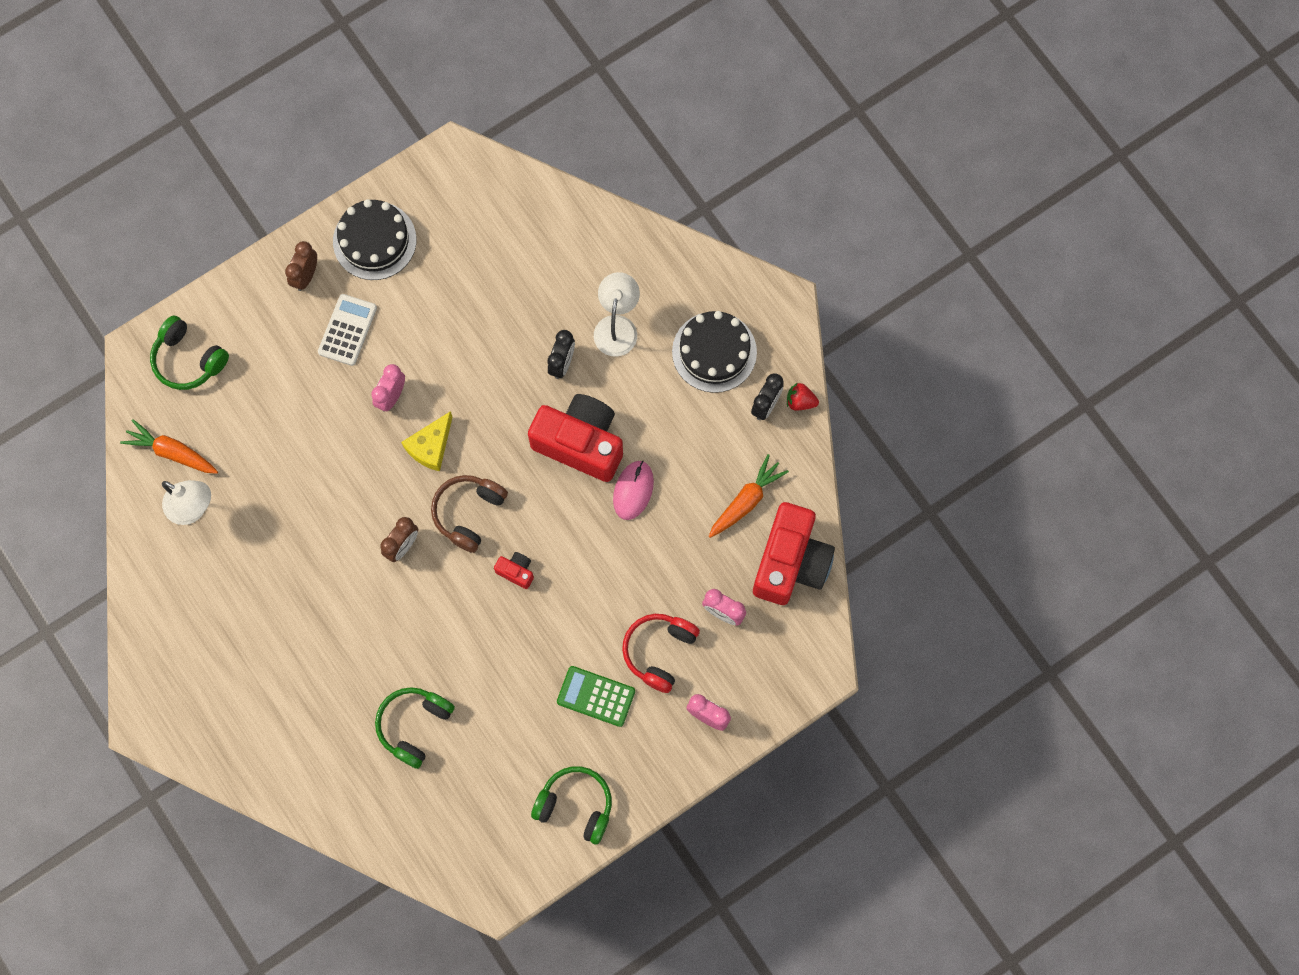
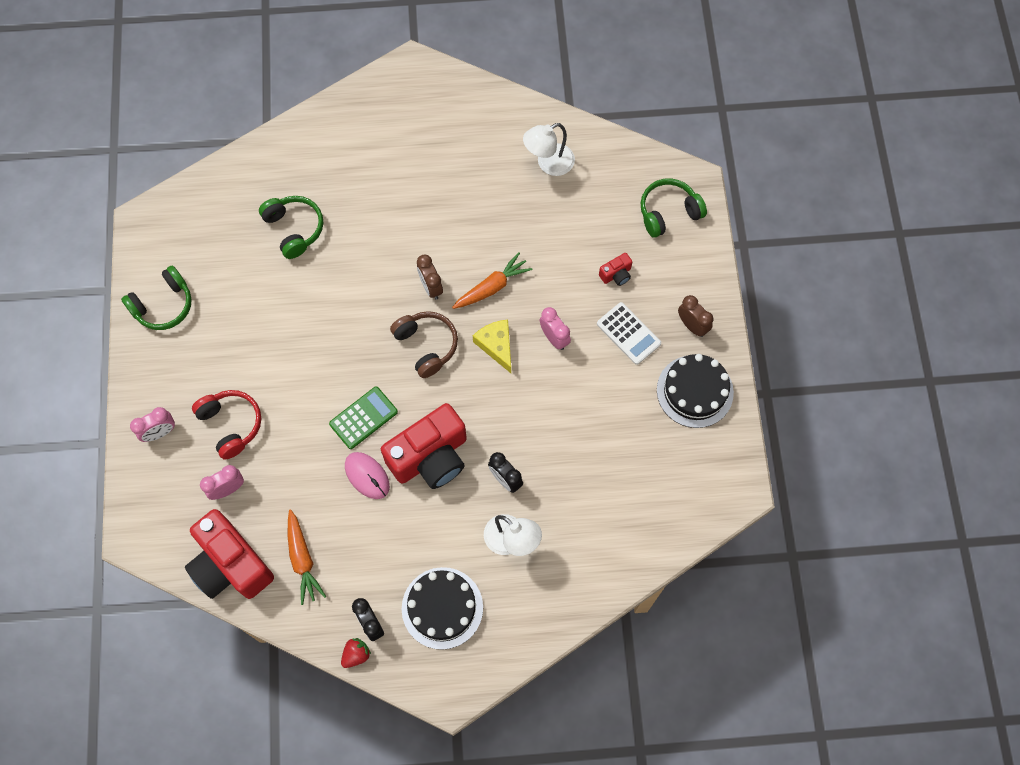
camera: 120 degrees right, 5 degrees down
orange carrot [120,419,218,474] -> orange carrot moved to [452,252,533,309]
red camera [494,552,534,589] -> red camera moved to [599,253,632,286]
green calculator [557,666,635,727] -> green calculator moved to [329,387,398,449]

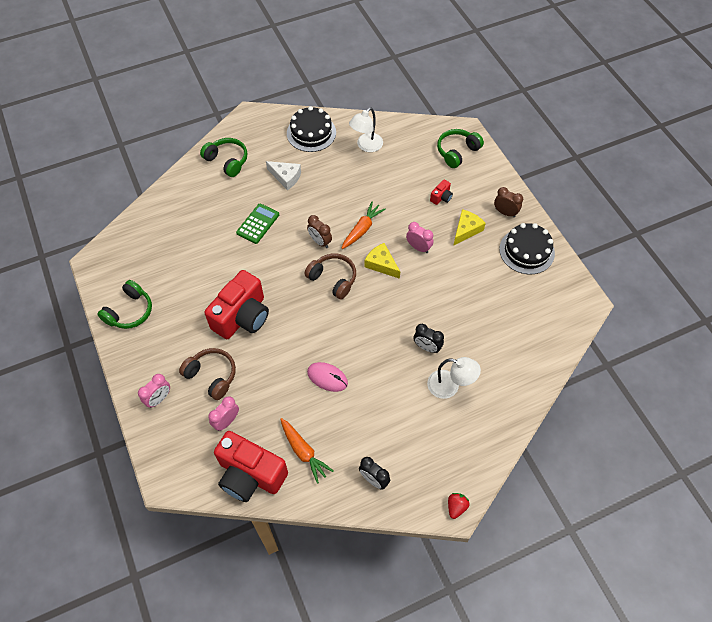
camera: 20 degrees left, 10 degrees down
red headphones [192,390,261,460] -> brown headphones [179,348,236,400]
green headphones [259,196,323,259] -> green headphones moved to [200,138,247,177]
green calculator [329,387,398,449] -> green calculator moved to [236,204,279,244]
red strawberry [341,638,371,668] -> red strawberry moved to [448,493,469,519]
red camera [381,403,467,489] -> red camera moved to [204,270,269,339]
black cake [402,567,483,650] -> black cake moved to [287,106,336,152]
white calculator [597,302,661,365] -> yellow cheese [453,209,486,246]
none -> white cheese [266,161,301,190]

